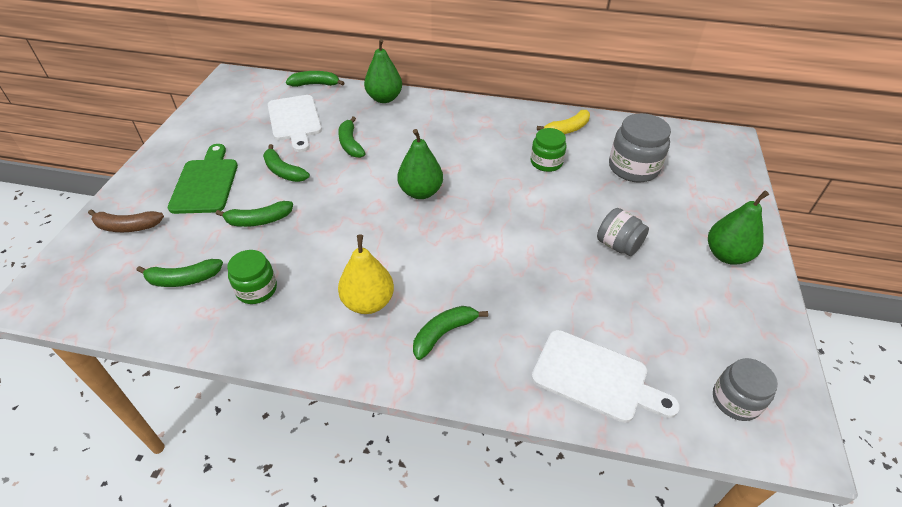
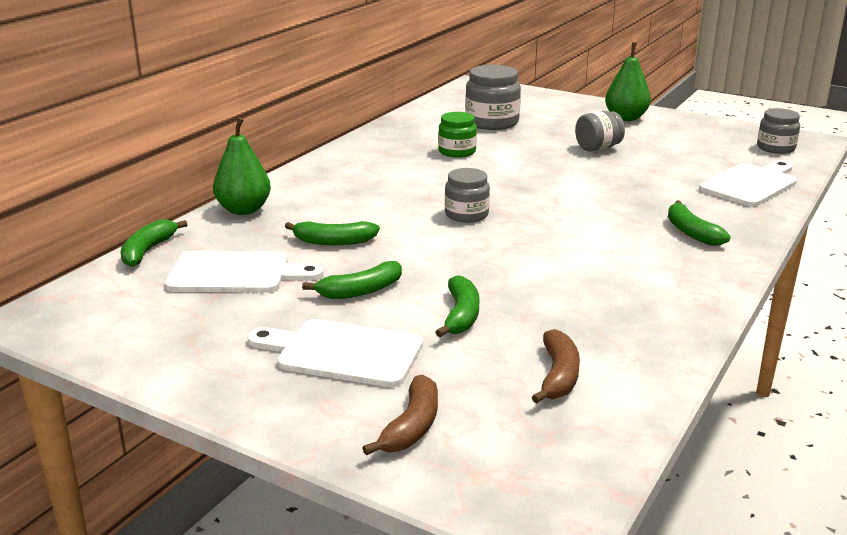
camera: 70 degrees left, 20 degrees down
green banana [136,259,223,287] -> brown banana [532,329,580,403]
green cutting board [168,144,238,214] -> white cutting board [247,319,423,387]
green jar [227,250,277,304] -> none
yellow pear [338,235,394,314] -> none
green pear [397,129,443,199] -> grey jar [445,168,490,223]
yellow banana [537,110,590,134] -> none

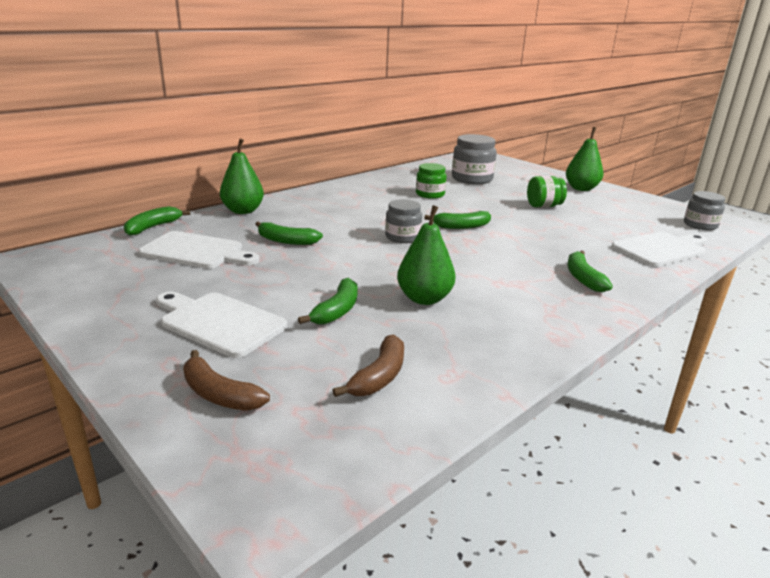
camera: 15 degrees right, 0 degrees up
green banana [302,261,402,299] -> green banana moved to [424,211,491,229]
brown banana [363,375,438,455] -> brown banana turned 90 degrees clockwise [183,350,270,411]
grey jar [575,111,625,152] -> green jar [527,176,567,208]
none -> green pear [397,205,456,305]

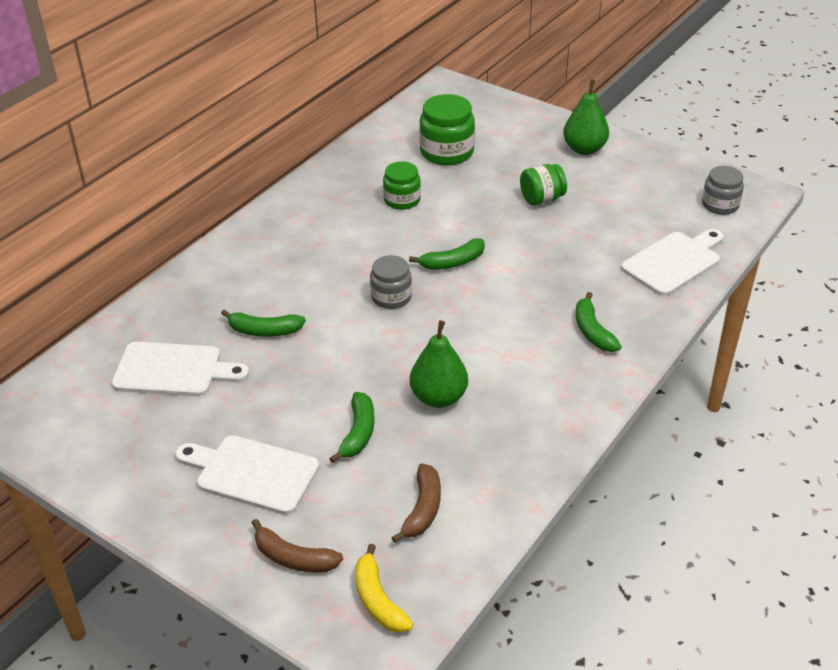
camera: 10 degrees left, 15 degrees up
green banana [124,206,190,236] -> none
green pear [220,138,264,214] -> none
grey jar [452,134,497,184] -> green jar [419,94,475,166]
none -> yellow banana [355,544,413,633]

